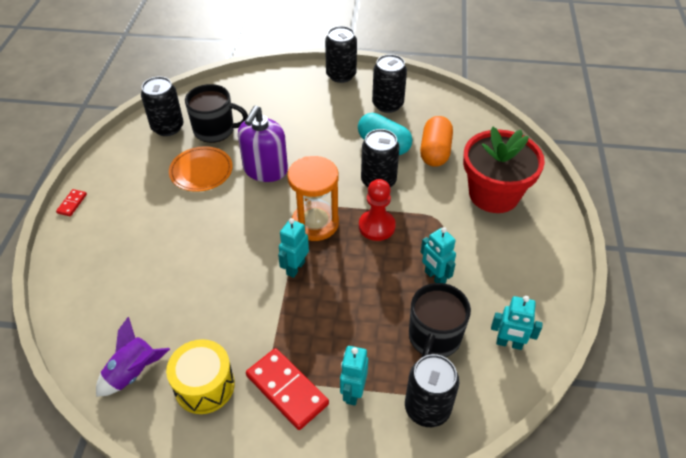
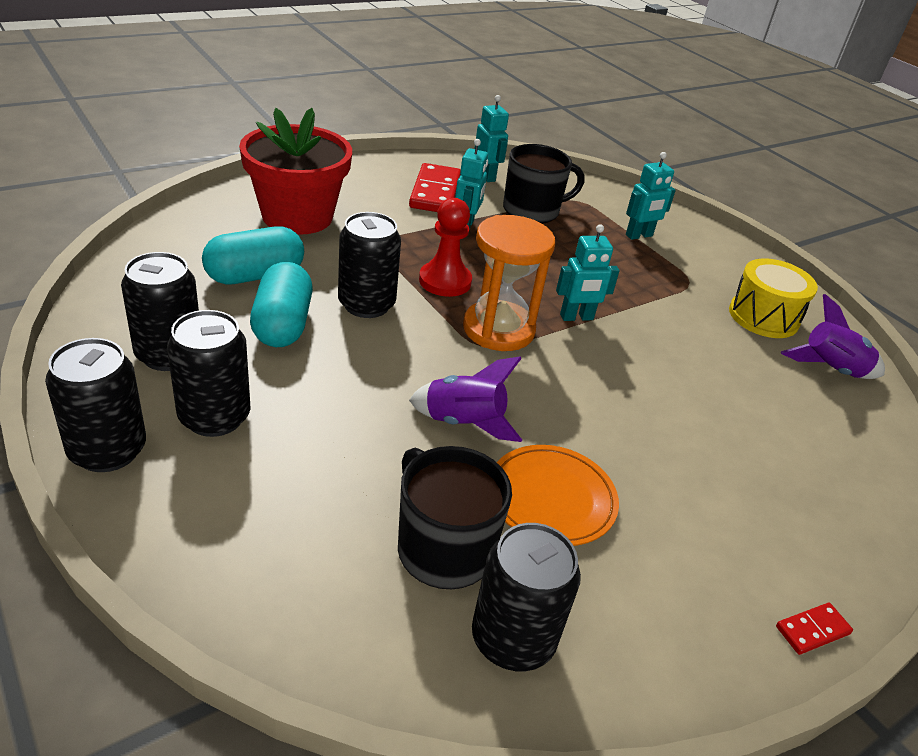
camera: 135 degrees left, 10 degrees down
purple soap dispenser [238,105,288,182] -> purple rocket [409,357,522,442]
red domino [246,348,329,430] -> red domino moved to [409,163,461,212]
black can [405,354,459,427] -> black can moved to [167,310,250,437]
orange capsule [420,116,453,167] -> turquoise capsule [202,226,304,285]

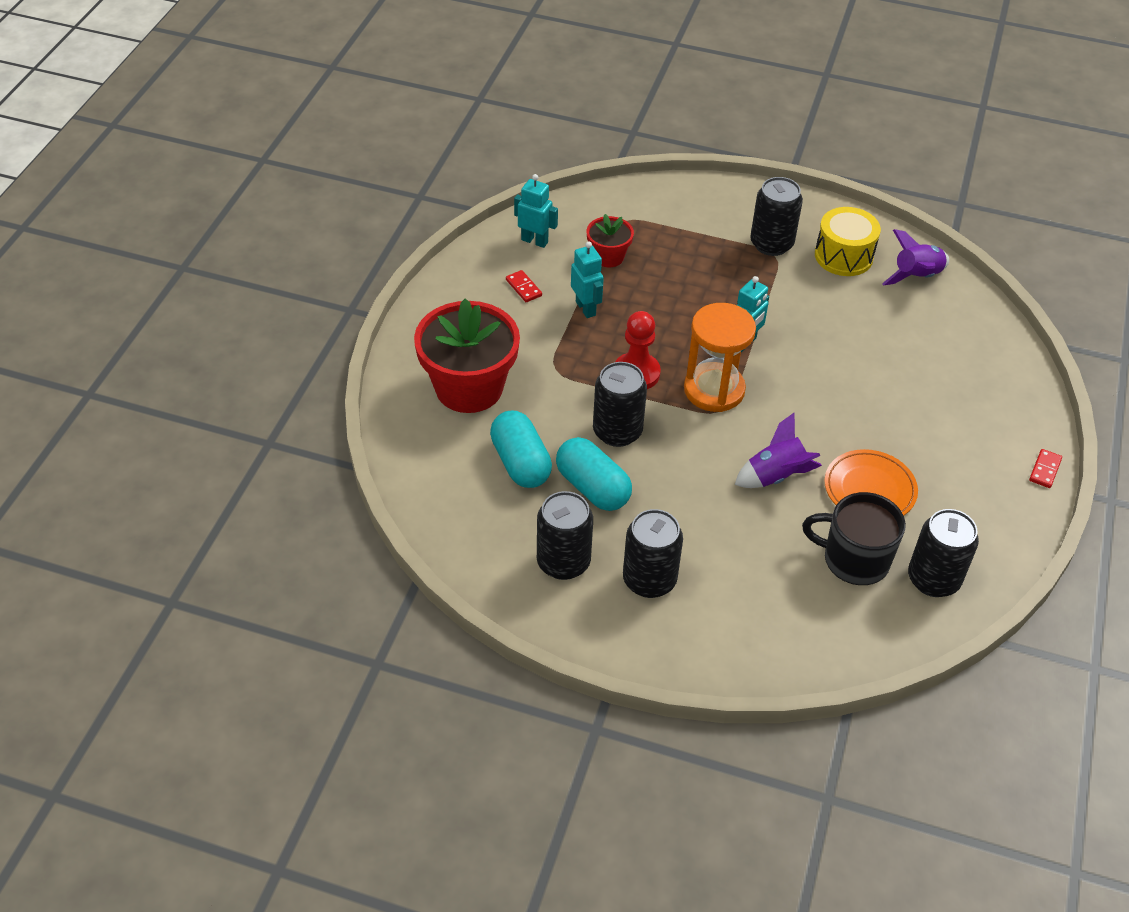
camera: 35 degrees left, 10 degrees up
black can [45,338,146,472] -> black can moved to [750,177,803,256]
turquoise capsule [202,226,304,285] -> turquoise capsule turned 45 degrees counterclockwise [490,411,552,488]
red domino [409,163,461,212] -> red domino [506,270,542,302], size x0.48
black mug [503,144,584,224] -> red flower pot [586,214,634,267]
turquoise robot [626,152,676,240] -> none

